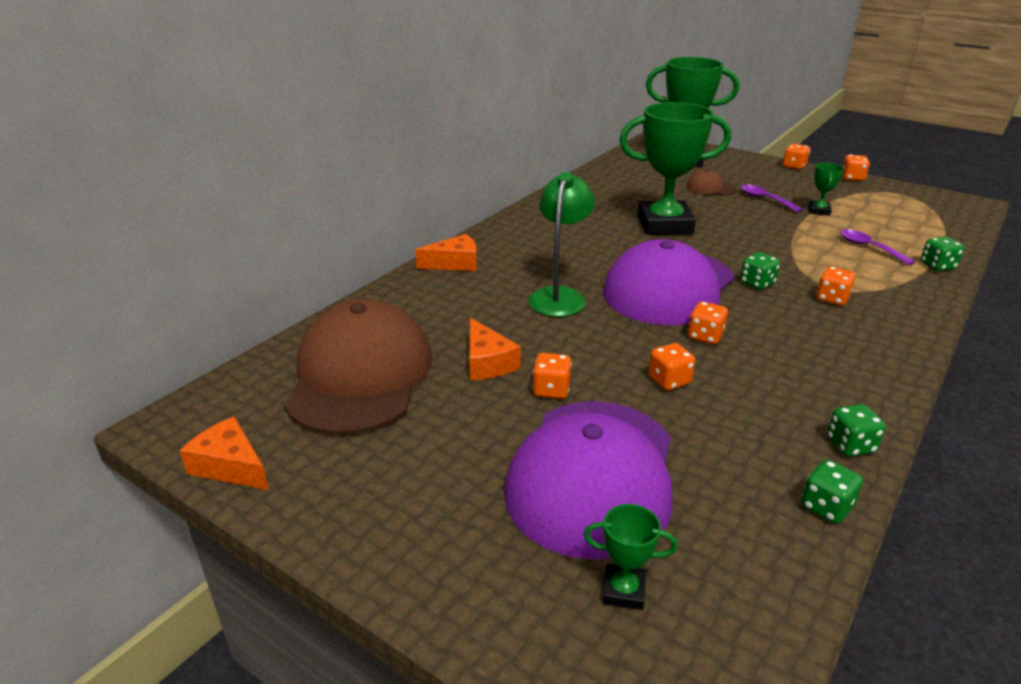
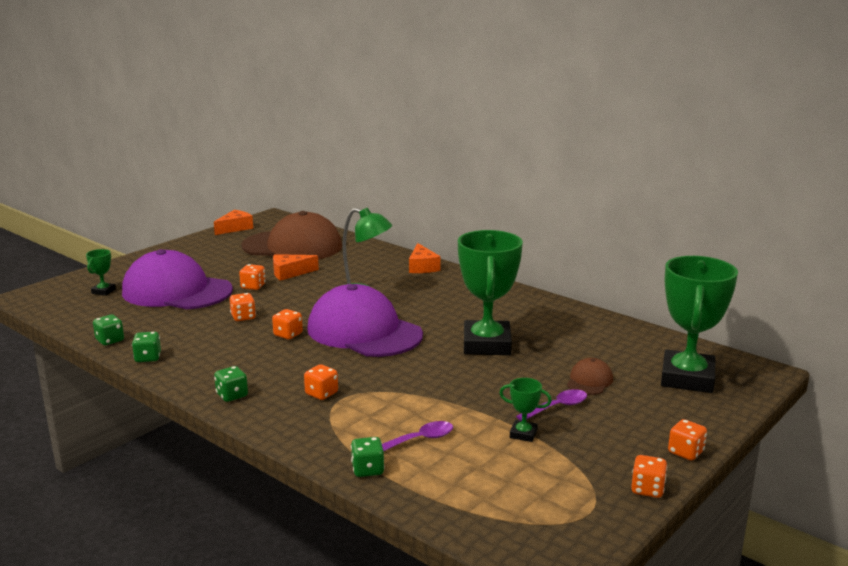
camera: 95 degrees right, 10 degrees down
green dice [740,252,780,290] -> green dice moved to [214,366,248,402]

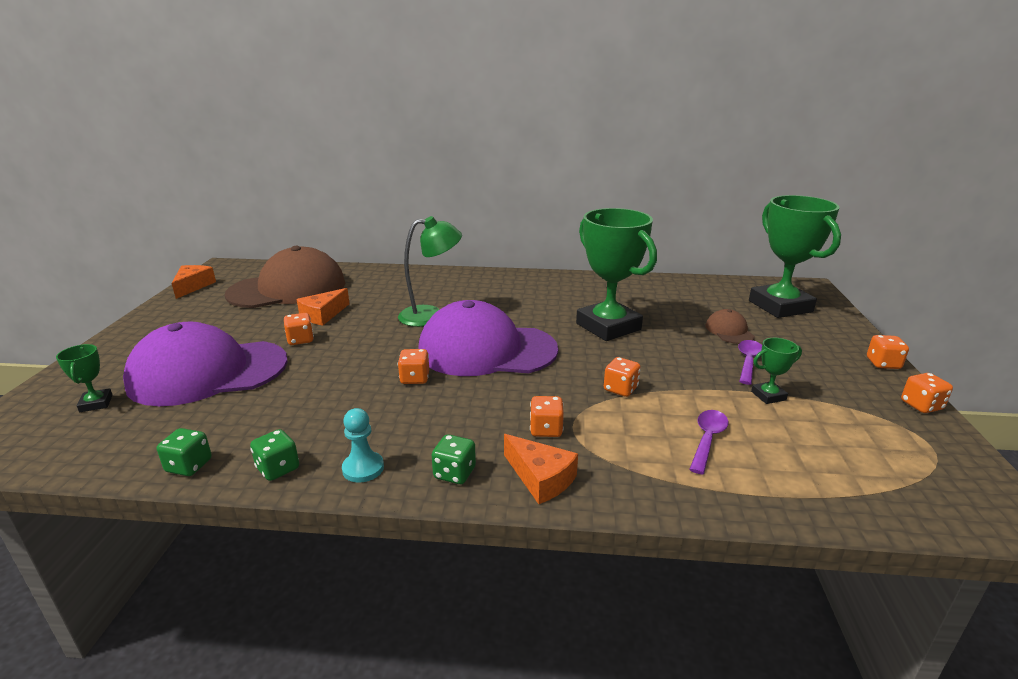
camera: 35 degrees left, 5 degrees up
orange dice [230,293,256,321] -> orange dice moved to [604,357,641,397]
green dice [351,437,385,477] -> none
orange cheese [409,243,441,273] -> orange cheese moved to [504,434,578,504]
none -> turquoise pawn [342,408,384,483]

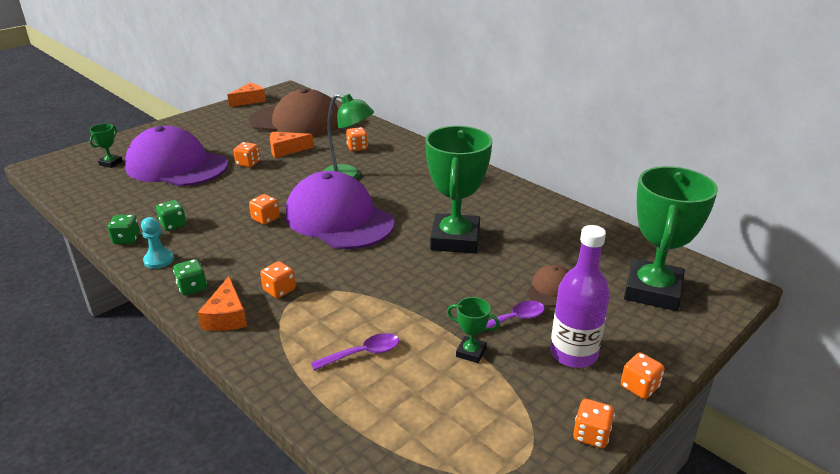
camera: 40 degrees right, 5 degrees up
green dice [157,428,212,476] -> green dice moved to [156,200,186,231]
orange dice [604,357,641,397] -> orange dice moved to [346,127,368,151]
none -> purple bottle [550,225,610,368]

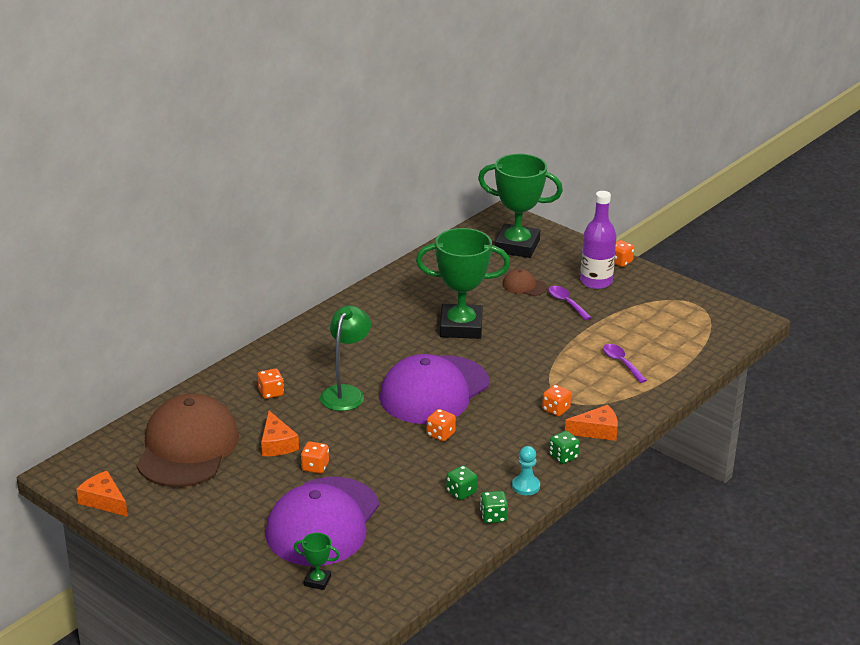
camera: 95 degrees left, 0 degrees up
green trophy [447,297,500,363] -> none
orange dice [573,399,615,448] -> none

